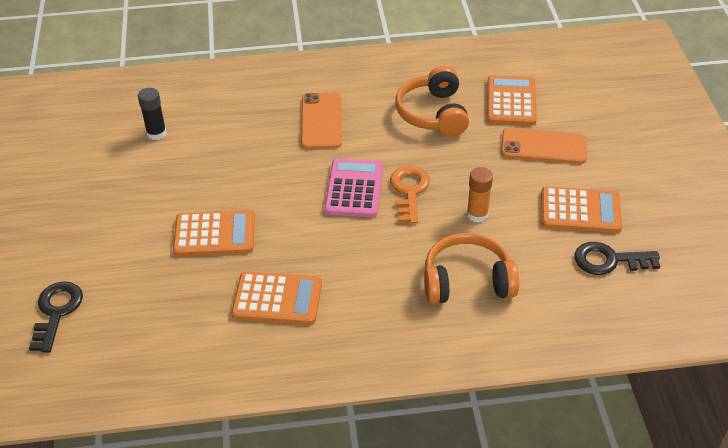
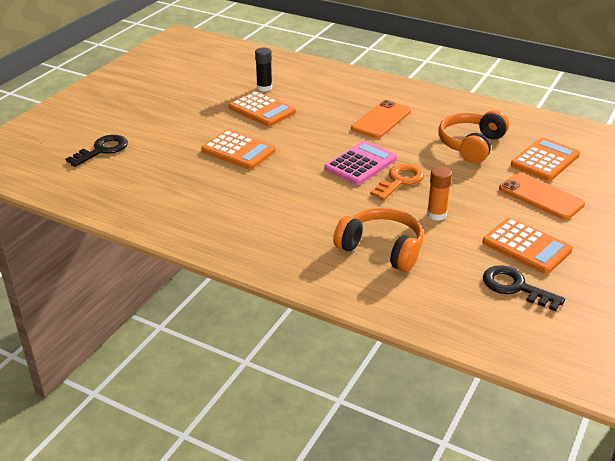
camera: 35 degrees right, 10 degrees down
orange calculator [231,272,322,325] -> orange calculator moved to [228,91,296,127]

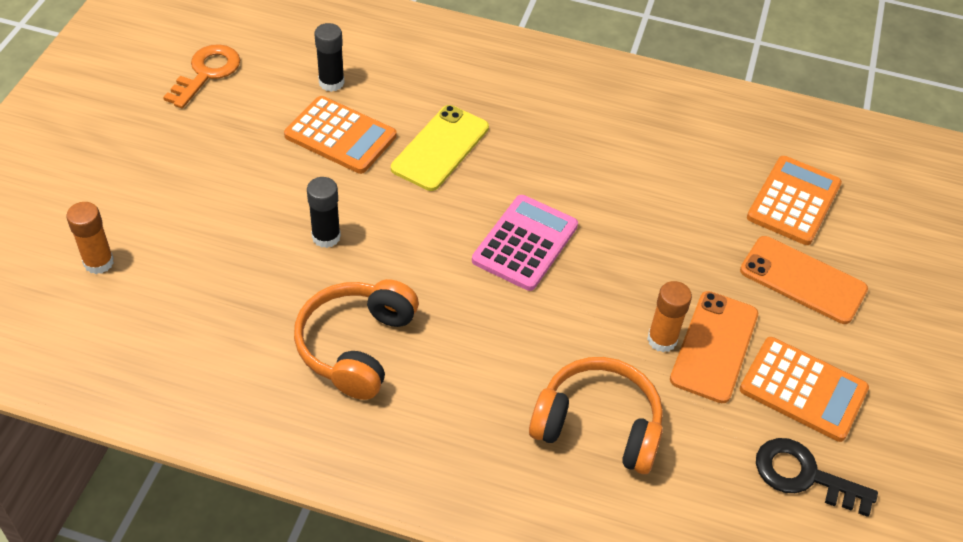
camera: 15 degrees left, 15 degrees up
black key [66,135,128,167] -> orange glue stick [66,202,114,274]
orange calculator [201,130,276,170] -> black glue stick [307,177,341,248]
orange phone [351,100,411,138] -> orange phone moved to [670,291,758,403]
orange key [370,164,424,200] -> orange key moved to [163,44,240,109]
orange headphones [438,110,509,163] -> orange headphones moved to [294,279,419,400]
none -> yellow phone [391,105,489,191]

